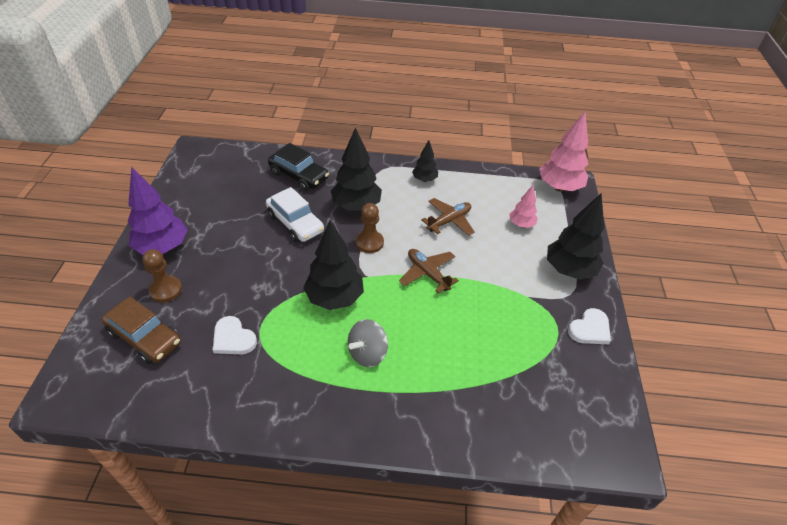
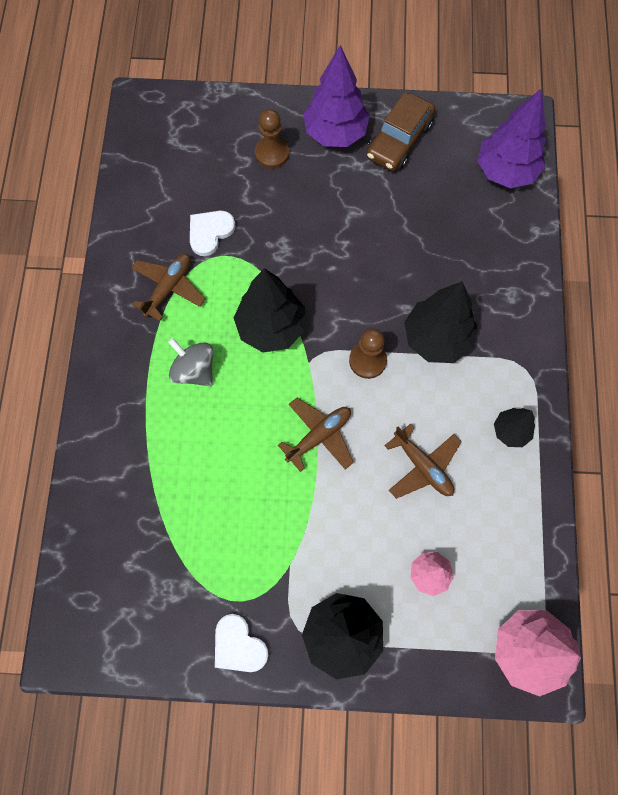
camera: 90 degrees right, 25 degrees up
brown car [102,297,181,364] -> brown car moved to [367,93,435,171]
white car [266,187,324,242] -> none
black car [268,143,329,191] -> none
none -> brown plane [131,254,206,321]
none -> purple tree [477,88,546,188]

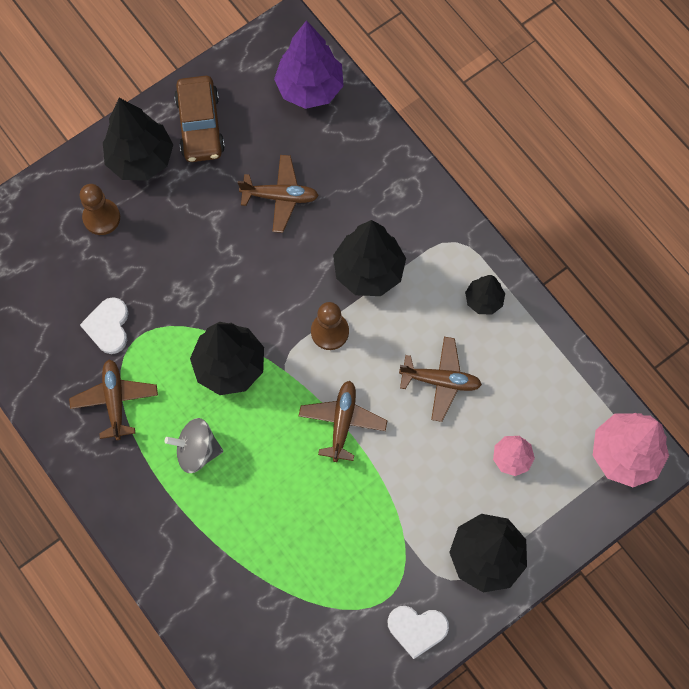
camera: 40 degrees left, 0 degrees up
purple tree [303,45,370,147] -> black tree [103,98,173,181]
none -> brown plane [238,155,319,233]

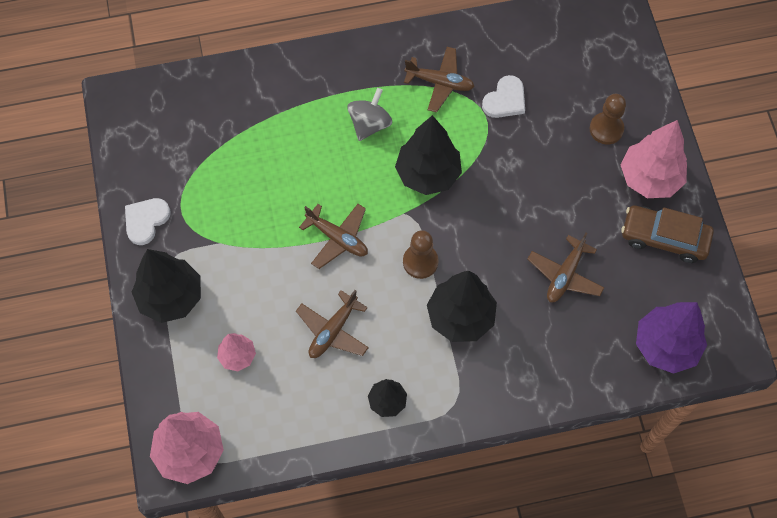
camera: 115 degrees right, 5 degrees down
white heart [80,297,129,354] -> white heart turned 105 degrees clockwise [482,75,525,118]
black tree [103,98,173,181] -> pink tree [621,120,687,198]

